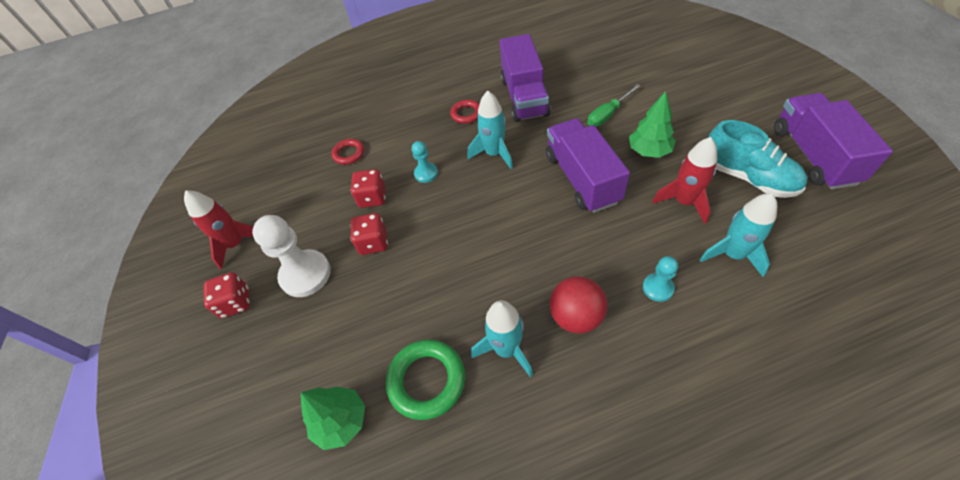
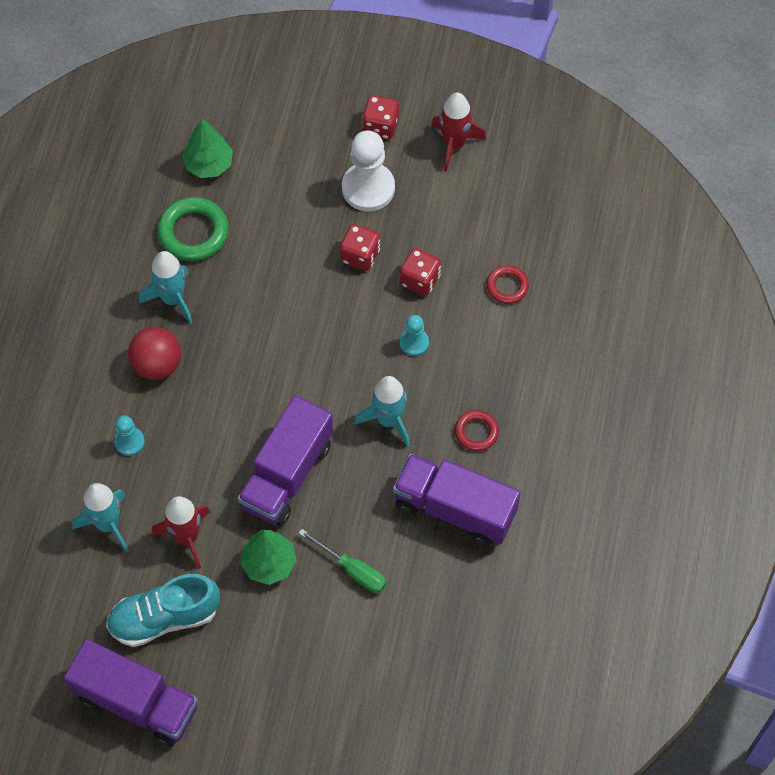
camera: 115 degrees right, 10 degrees up
purple truck [546,118,630,213] -> purple truck turned 105 degrees clockwise [237,396,333,526]
green screwdriver [588,84,641,127] -> green screwdriver turned 135 degrees clockwise [298,529,386,593]

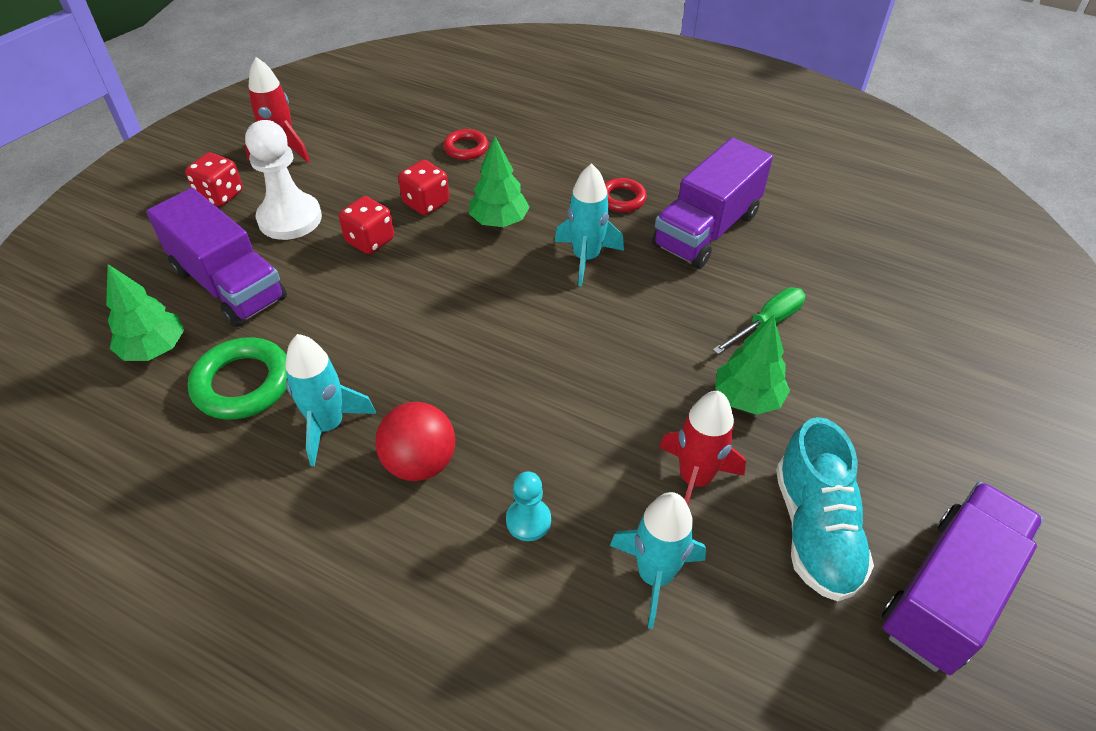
camera: 75 degrees left, 15 degrees down
purple truck [237,396,333,526] -> purple truck moved to [146,188,287,327]
turquoise pawn [400,315,429,356] -> green tree [469,137,530,227]

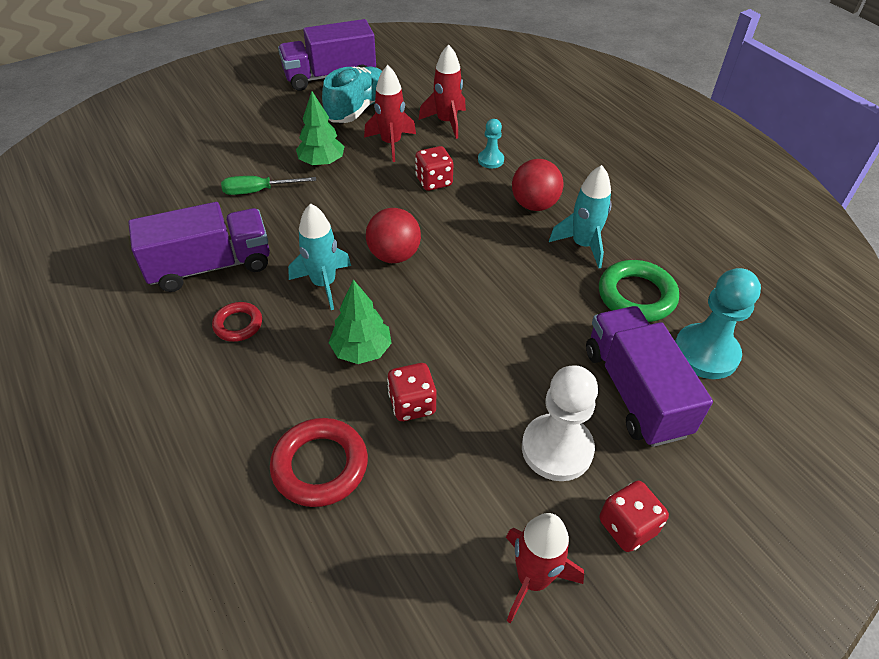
camera: 150 degrees left, 0 degrees up
green tree [106,264,184,361] -> turquoise pawn [675,268,761,379]
red dice [339,196,394,254] -> red dice moved to [415,146,453,191]
red ring [443,129,488,160] -> red ring [270,418,368,507], size x1.68
turquoise rocket [610,492,706,629] -> red rocket [419,44,466,139]
none -> red ball [366,208,421,263]

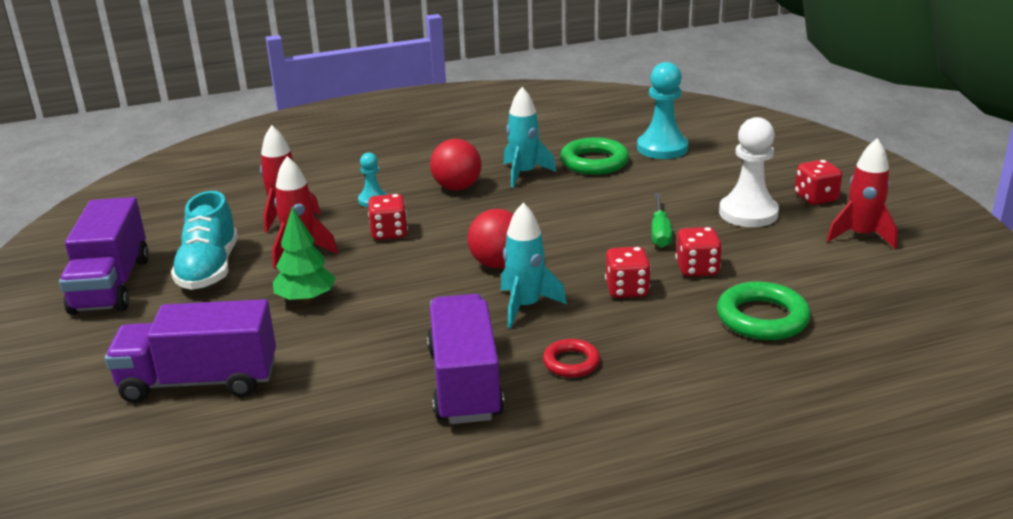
camera: 75 degrees left, 20 degrees down
green screwdriver [221,176,316,195] -> green screwdriver moved to [651,193,672,248]
red ring [270,418,368,507] -> green ring [717,281,811,340]
turquoise shoe [322,67,382,123] -> turquoise shoe turned 135 degrees counterclockwise [171,191,238,290]
green tree [329,279,392,364] -> red dice [605,247,651,298]
purple truck [586,306,713,447] -> purple truck moved to [105,299,276,403]

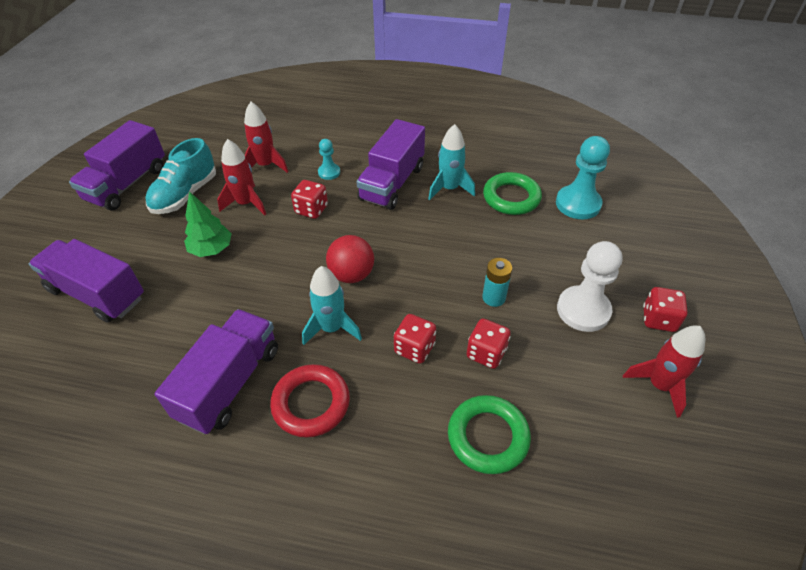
camera: 30 degrees right, 20 degrees up
red ball [430,139,481,190] -> purple truck [357,119,425,210]
red ring [543,339,600,377] -> red ring [270,364,350,438], size x1.68
green screwdriver [651,193,672,248] -> turquoise battery [482,258,512,307]

